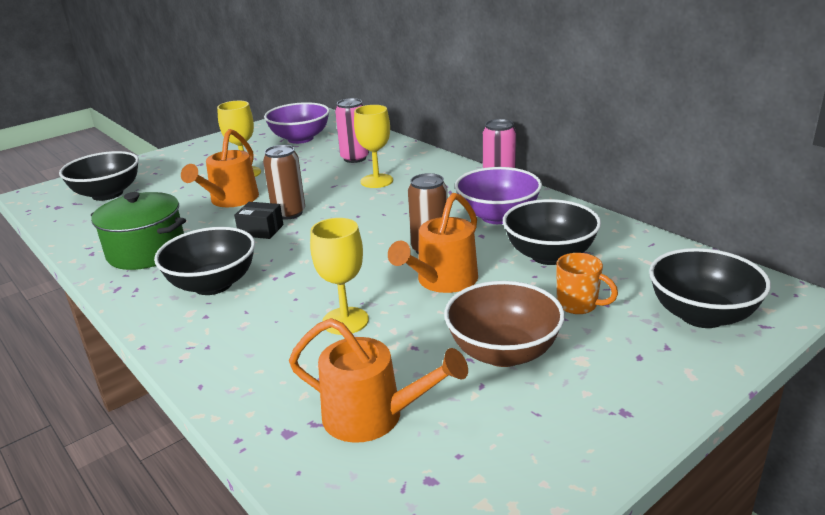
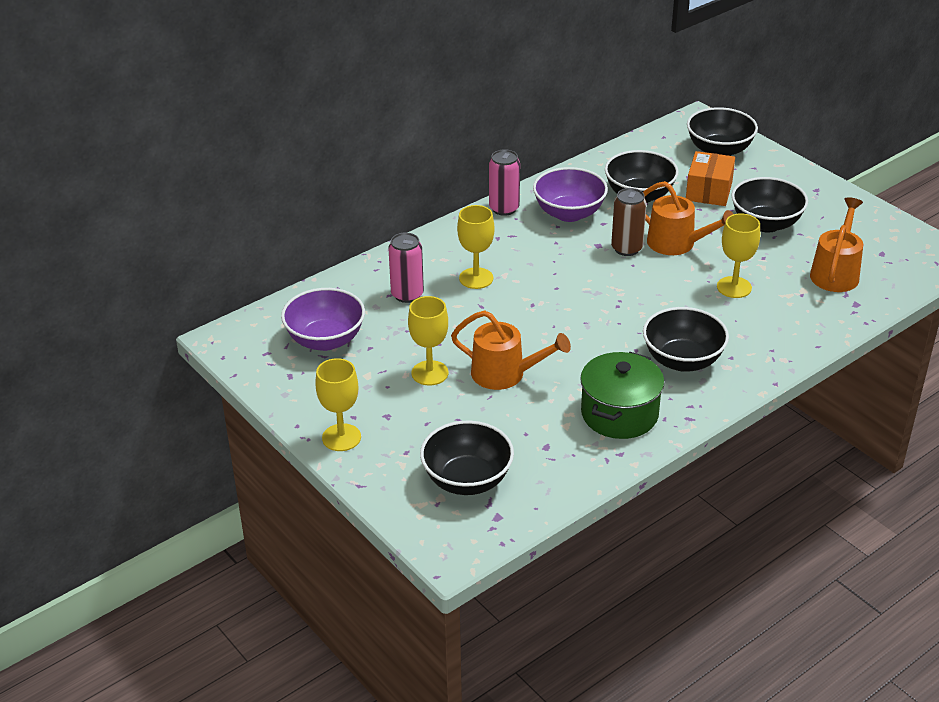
camera: 90 degrees left, 10 degrees up
black box [234,202,283,239] -> none
brown can [263,145,305,220] -> none
brown bowl [444,281,565,367] -> black bowl [731,177,808,233]
orange mug [556,253,618,314] -> orange box [686,151,735,206]
none -> yellow goblet [315,358,361,451]

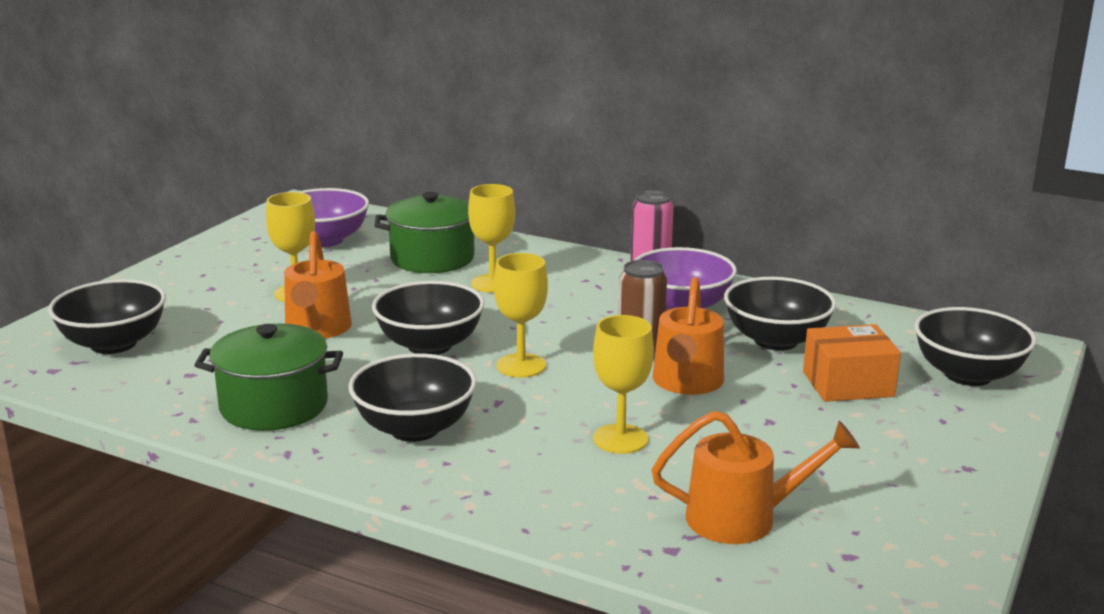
camera: 65 degrees right, 15 degrees down
yellow goblet [315,358,361,451] -> yellow goblet moved to [494,253,548,378]
pink can [388,232,424,303] -> green pot [374,192,475,273]
black bowl [731,177,808,233] -> black bowl moved to [372,281,485,355]

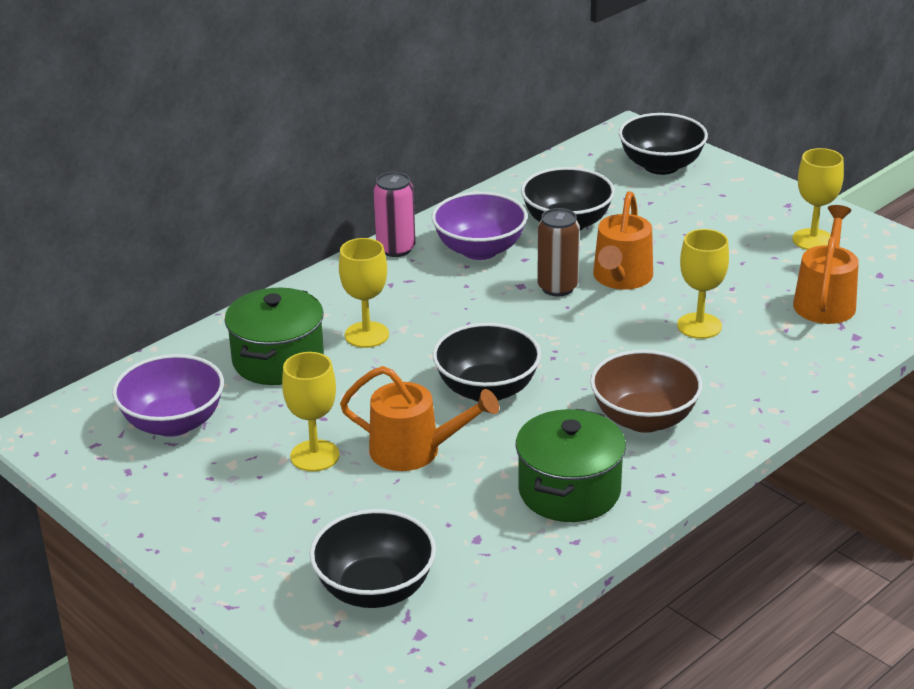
camera: 70 degrees left, 10 degrees up
black bowl [349,353,476,442] -> brown bowl [590,350,702,433]
yellow goblet [494,253,548,378] -> yellow goblet moved to [792,148,844,250]
orange watering can [653,277,724,395] -> orange watering can turned 75 degrees clockwise [593,191,653,290]
orange box [803,324,901,402] -> none

